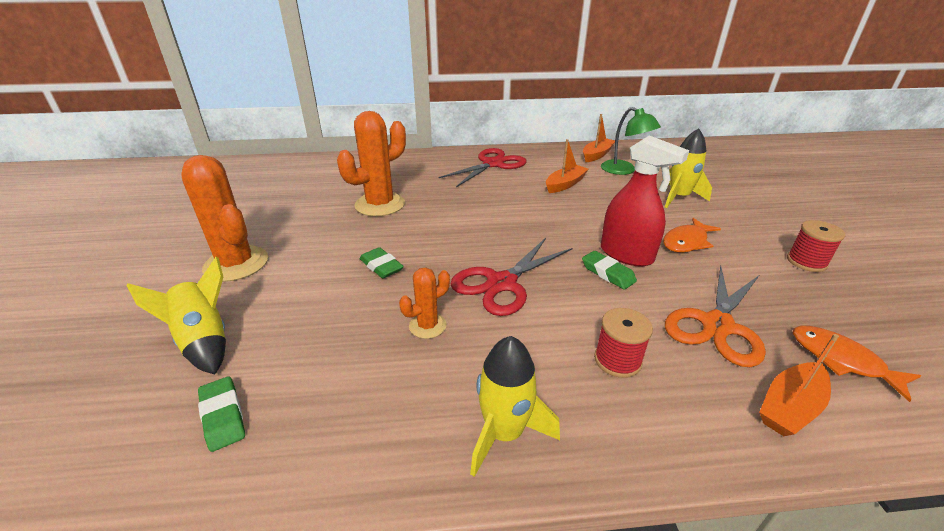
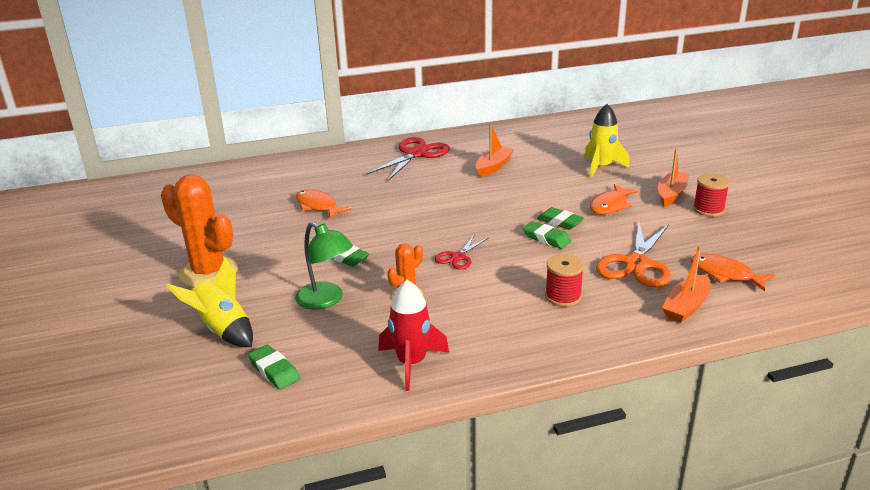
camera: 10 degrees left, 5 degrees down
orange cactus [337,111,406,216] -> orange fish [296,189,351,219]
red scissors [450,238,573,316] -> red scissors [435,234,488,270], size x0.55
yellow rocket [470,336,560,477] -> none
orange boat [583,114,615,162] -> orange boat moved to [658,149,689,207]
green lamp [601,107,661,175] -> green lamp moved to [295,222,353,310]
red spray bottle [601,135,689,267] -> green eraser [537,207,584,230]
none -> red rocket [378,280,449,391]

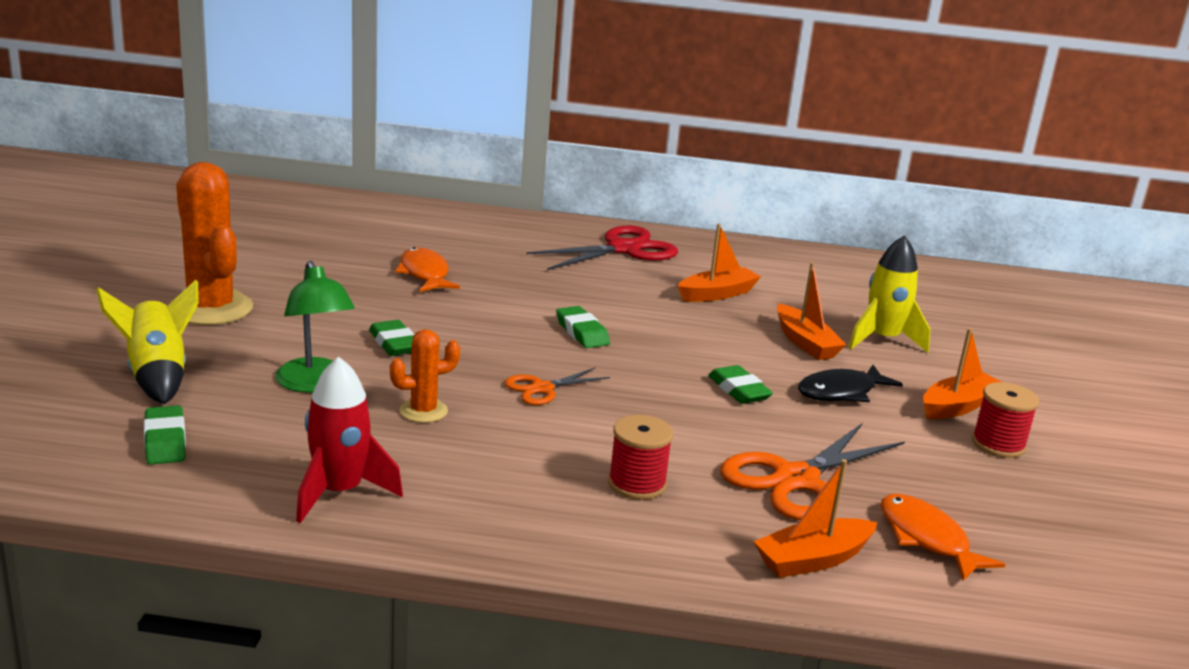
camera: 20 degrees right, 5 degrees down
red scissors [435,234,488,270] -> orange scissors [504,367,610,405]
green eraser [523,221,571,249] -> green eraser moved to [556,306,610,348]
orange fish [590,184,639,215] -> black fish [798,365,903,402]
none -> orange boat [777,263,846,360]

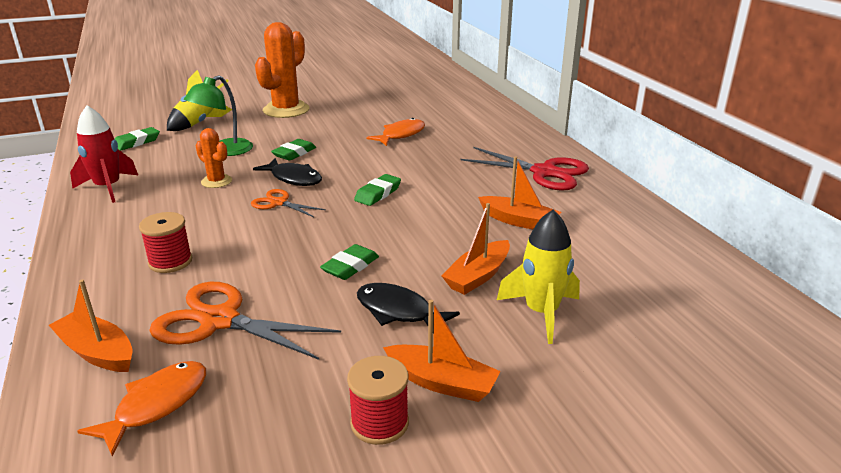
camera: 65 degrees right, 5 degrees up
none -> black fish [253,158,322,186]

